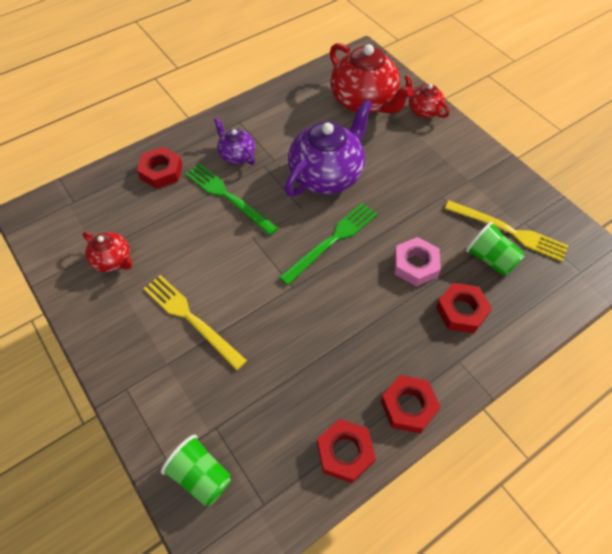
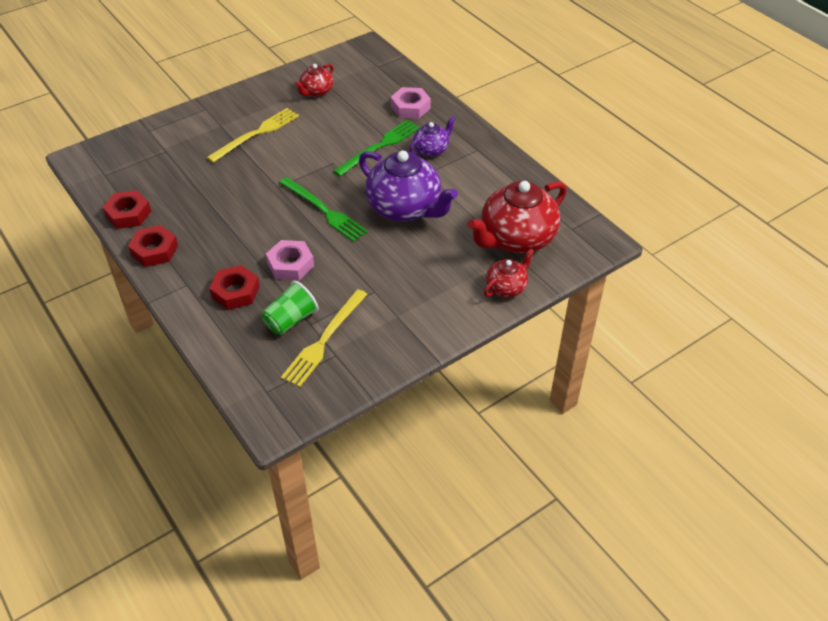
camera: 90 degrees right, 10 degrees down
red nut [137,147,182,189] -> pink nut [391,87,431,119]
green cup [161,435,231,506] -> none

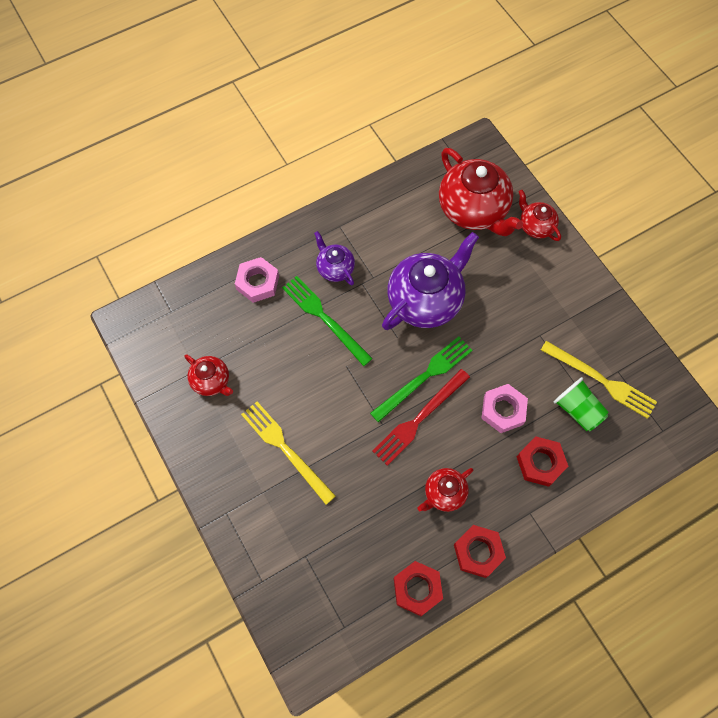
camera: 85 degrees left, 20 degrees up
none -> red fork [372,369,470,466]
none -> red teapot [417,468,473,512]

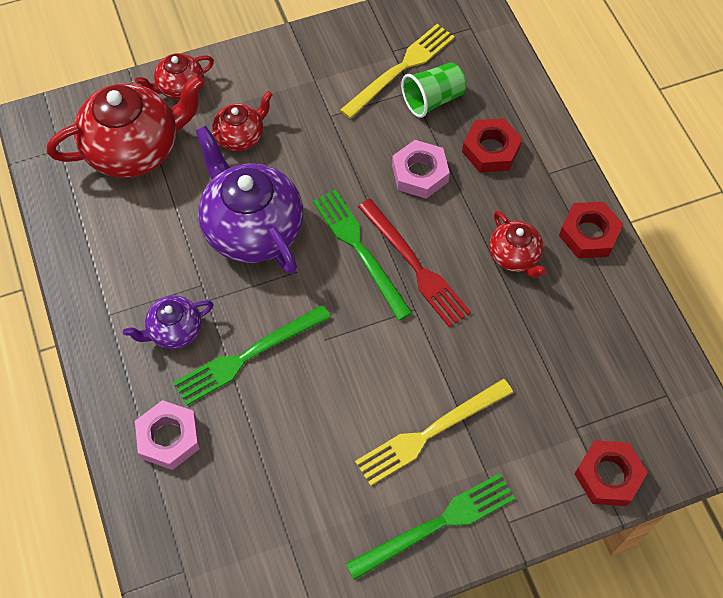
camera: 80 degrees left, 5 degrees down
red teapot [184,354,233,396] -> red teapot moved to [212,91,273,151]
red nut [394,561,443,616] -> red nut moved to [575,440,648,506]
none -> green fork [345,473,515,580]

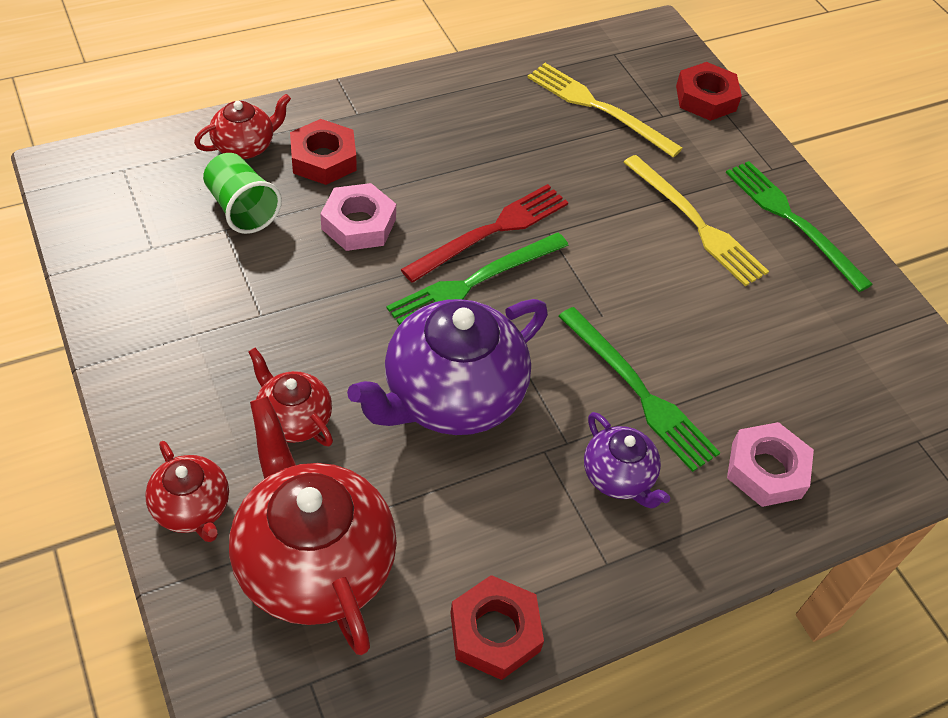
camera: 100 degrees left, 10 degrees down
yellow fork [340,24,455,119] -> yellow fork moved to [527,63,683,157]
red teapot [489,211,546,278] -> red teapot moved to [194,94,291,159]
red nut [559,202,623,258] -> red nut moved to [450,575,544,680]

